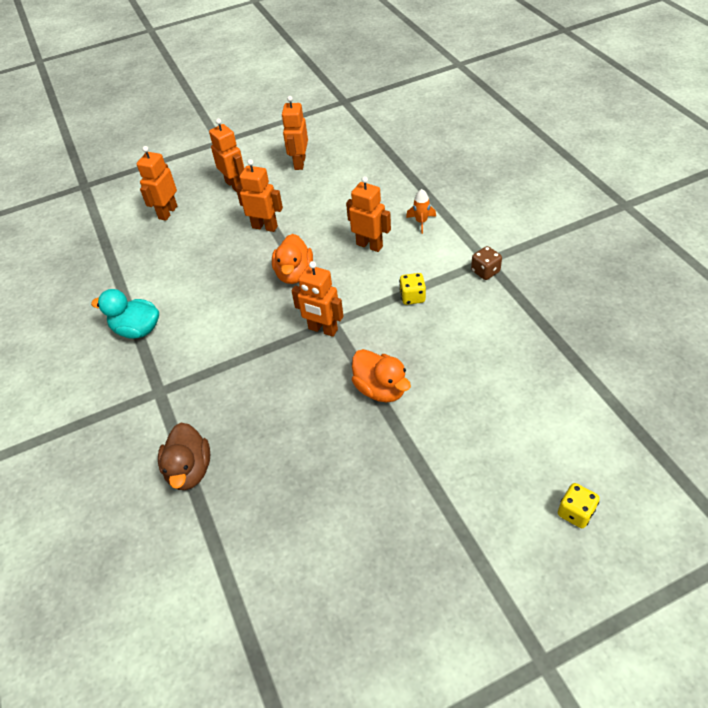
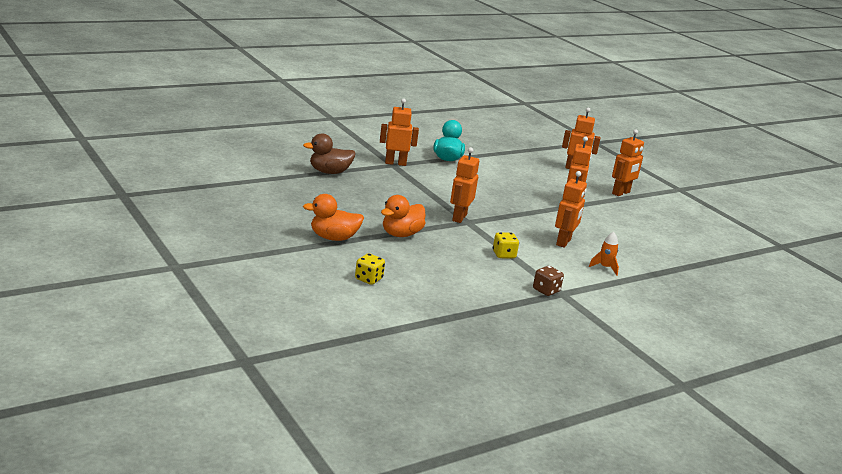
camera: 75 degrees right, 25 degrees down
orange duck [272,234,313,284] -> orange duck moved to [303,194,364,241]
orange robot [282,96,308,170] -> orange robot moved to [380,99,419,166]
yellow dice [558,483,600,528] -> yellow dice moved to [355,253,385,285]

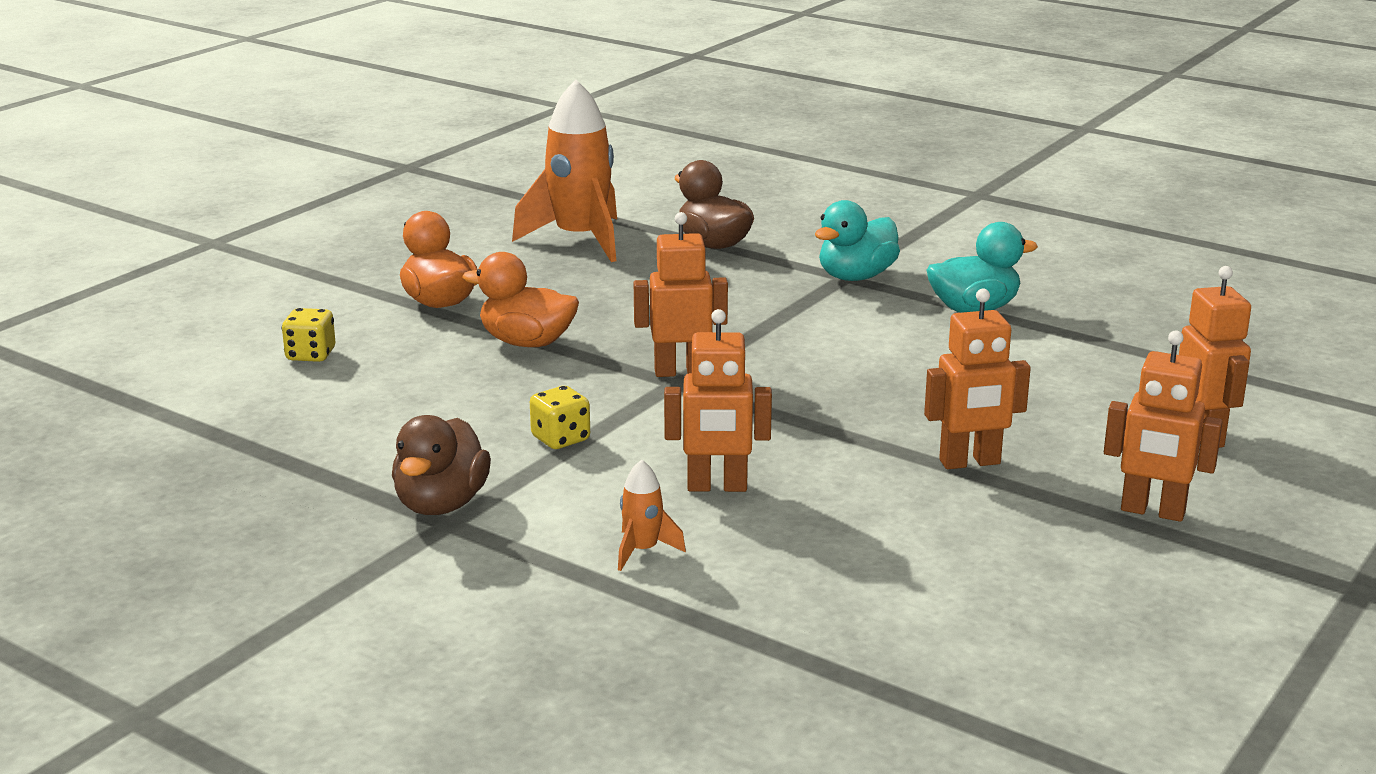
camera: 70 degrees right, 0 degrees up
orange robot [380,99,419,166] -> turquoise duck [815,200,900,281]
brown dice [533,266,564,296] -> brown duck [392,415,491,515]
none -> orange rocket [512,80,617,262]

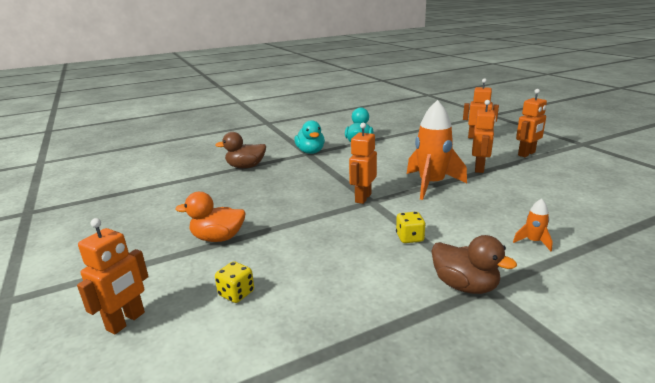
camera: 60 degrees left, 0 degrees up
orange duck [462,252,579,347] -> none
orange rocket [512,80,617,262] -> orange rocket moved to [407,100,467,200]
orange robot [664,309,772,492] -> orange robot moved to [77,218,149,335]

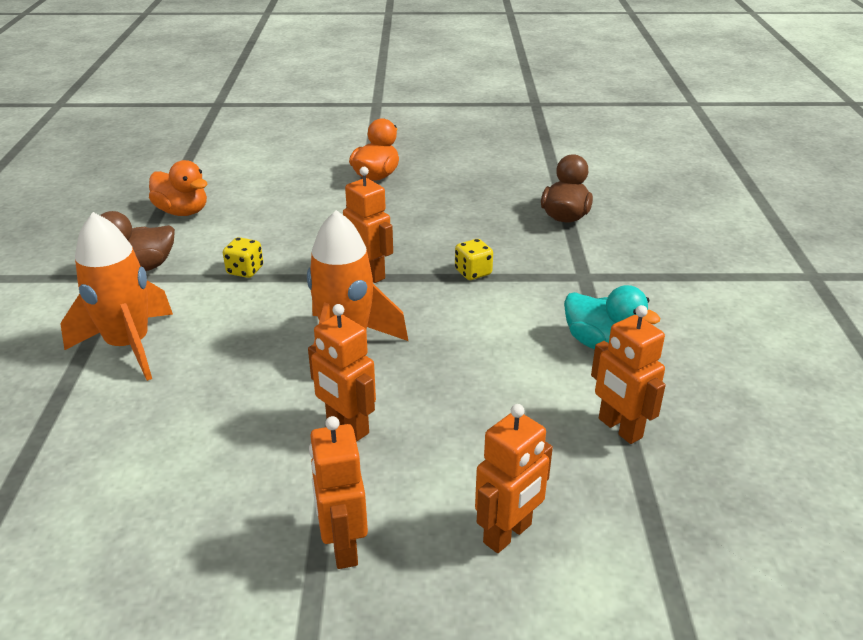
camera: 115 degrees right, 10 degrees up
orange robot [77,218,149,335] -> orange robot moved to [591,305,666,444]
yellow dice [215,261,254,303] -> yellow dice moved to [455,239,493,280]
turquoise duck [294,120,325,154] -> none
orange rocket [513,199,553,251] -> orange rocket [61,212,173,381], size x2.27
none -> orange duck [149,160,207,216]

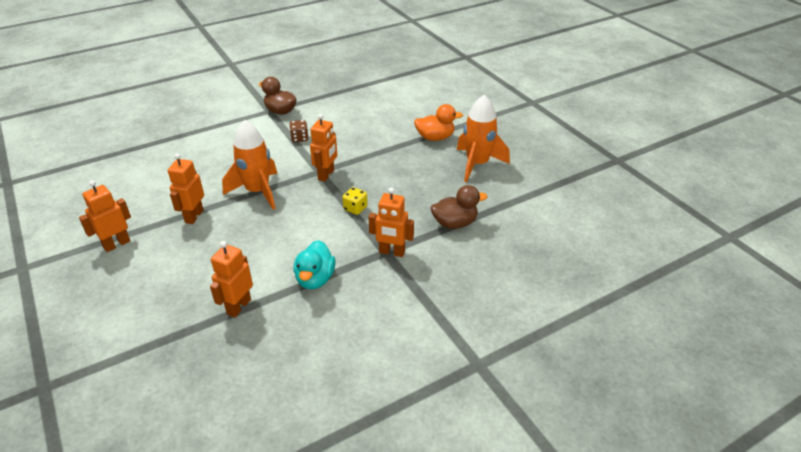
camera: 60 degrees right, 5 degrees up
orange rocket [61,212,173,381] -> orange rocket moved to [457,95,510,182]
orange duck [149,160,207,216] -> none
yellow dice [223,237,263,278] -> brown dice [289,120,309,142]
orange robot [475,404,553,553] -> orange robot moved to [369,187,414,257]

